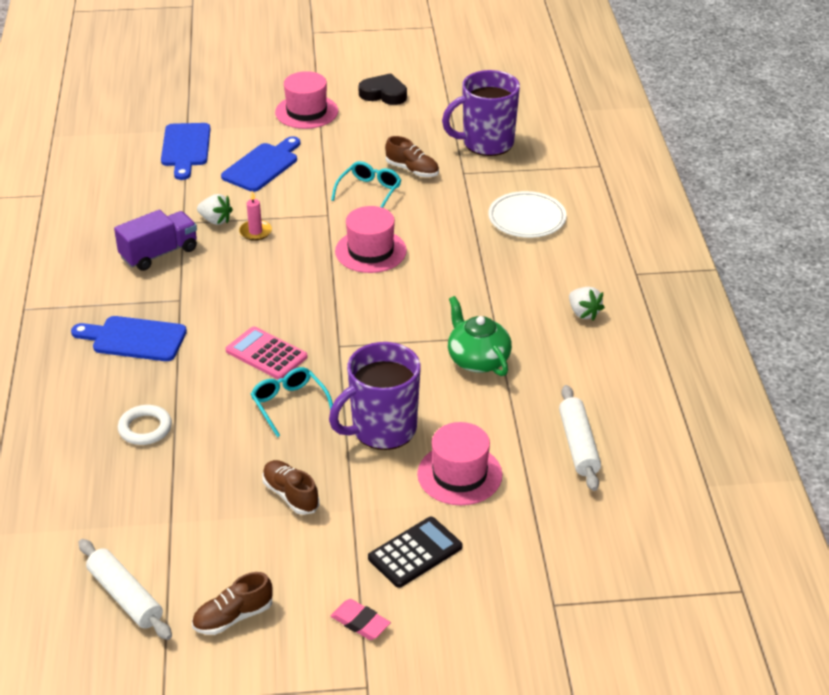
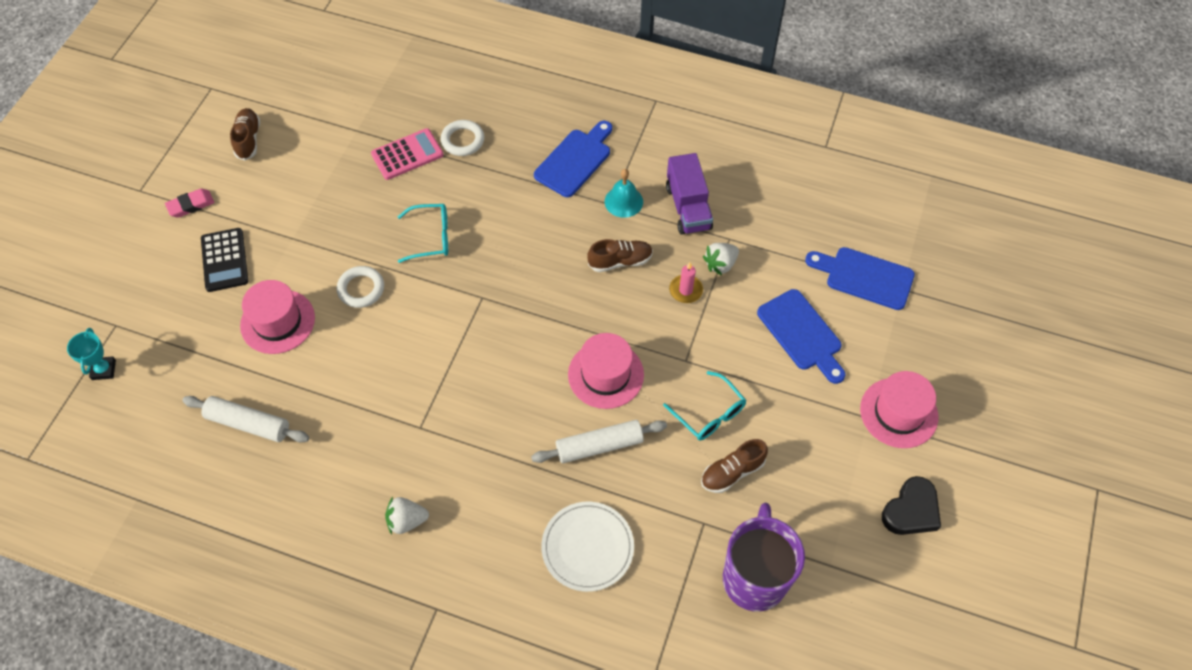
camera: 115 degrees right, 20 degrees up
white rolling pin [78,539,172,640] -> white rolling pin moved to [531,420,667,463]
pink calculator [226,326,307,380] -> pink calculator moved to [371,128,443,180]
brown shoe [262,460,320,515] -> brown shoe moved to [587,239,653,272]
purple mug [329,342,421,450] -> white ring [336,266,384,308]
green teapot [448,296,512,376] -> none
none -> turquoise trophy [67,328,116,380]
none -> turquoise bell [605,169,643,218]

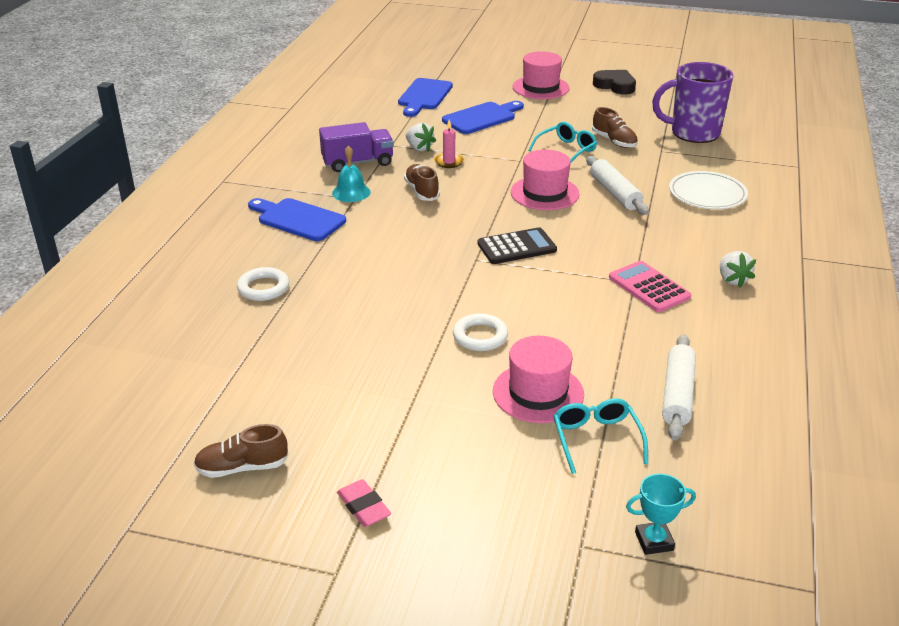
camera: 95 degrees left, 25 degrees down
black calculator [201,228,248,292] -> black calculator moved to [478,227,557,264]
pink calculator [371,128,443,180] -> pink calculator moved to [609,261,691,312]
turquoise glasses [398,204,448,263] -> turquoise glasses moved to [554,398,648,474]

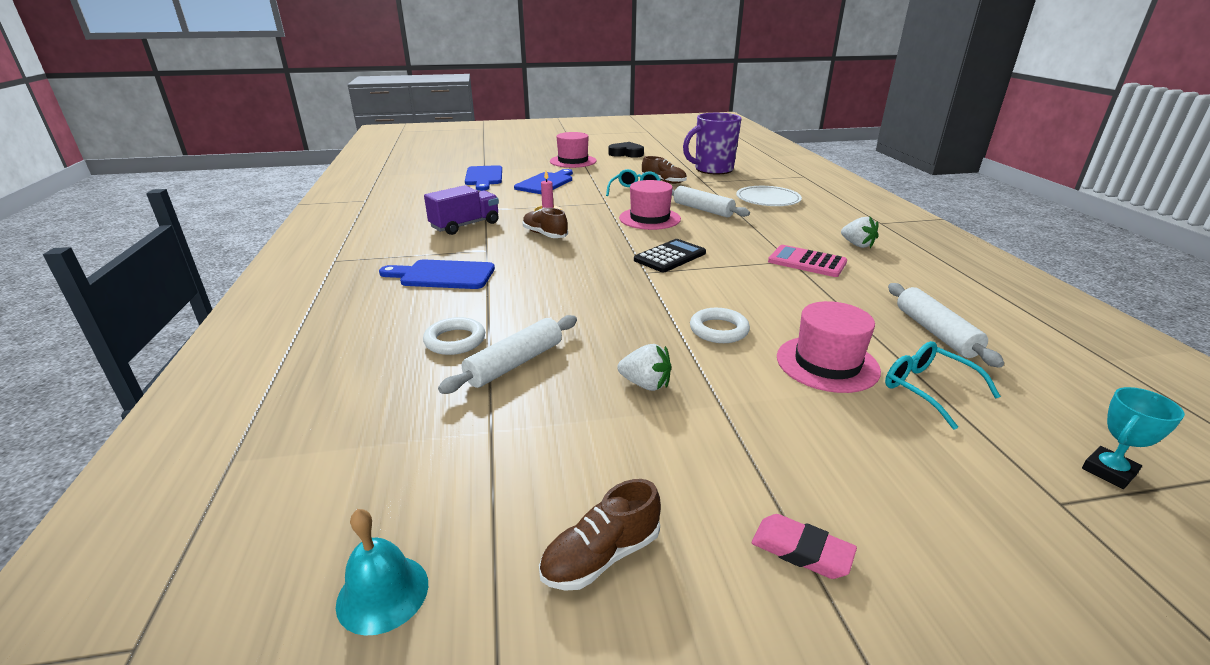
camera: 25 degrees left, 5 degrees down
turquoise bell [332,146,370,202] -> turquoise bell moved to [336,509,428,636]
white strawberry [406,123,436,151] -> white strawberry moved to [617,344,671,391]
none -> white rolling pin [438,315,577,394]

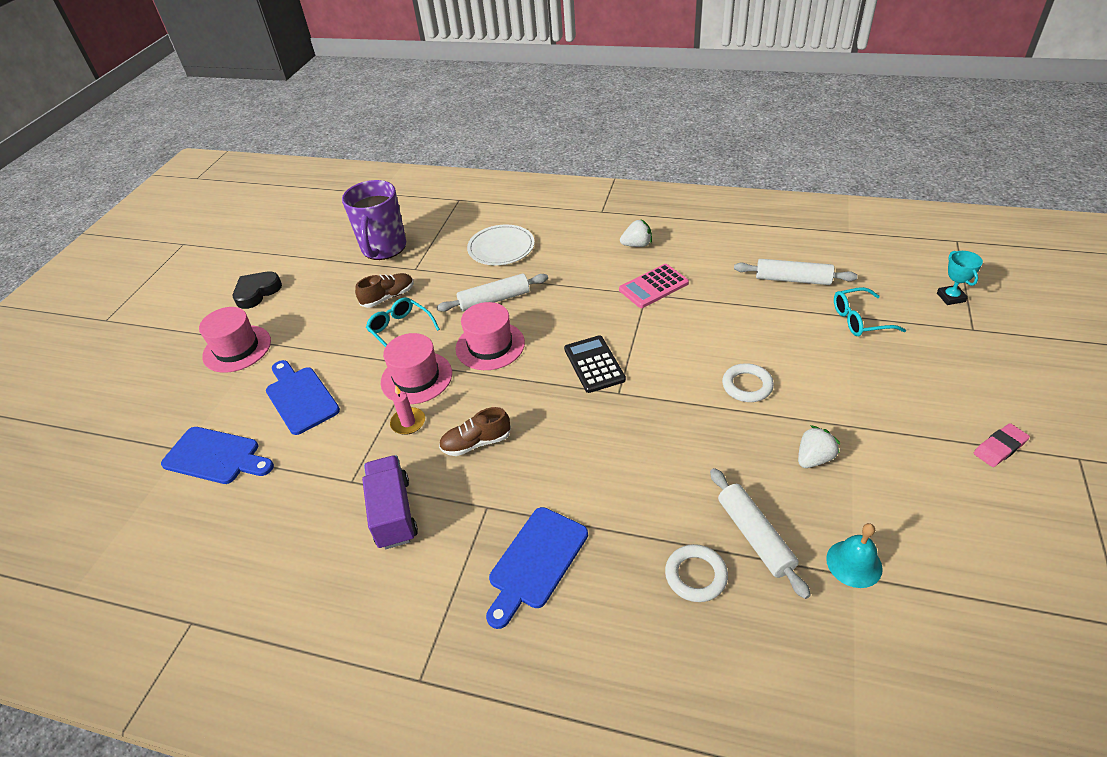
camera: 60 degrees left, 15 degrees up
turquoise bell [336,509,428,636] -> turquoise bell moved to [826,523,883,588]
brown shoe [539,479,661,590] -> none
pink hat [777,301,881,393] -> pink hat moved to [381,333,452,404]

